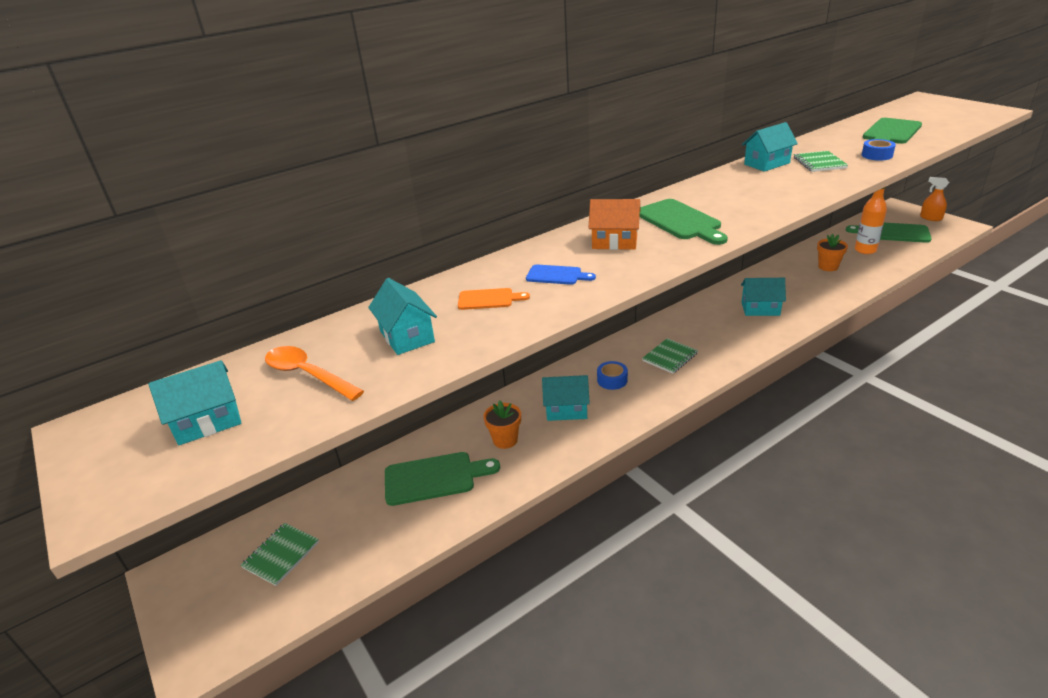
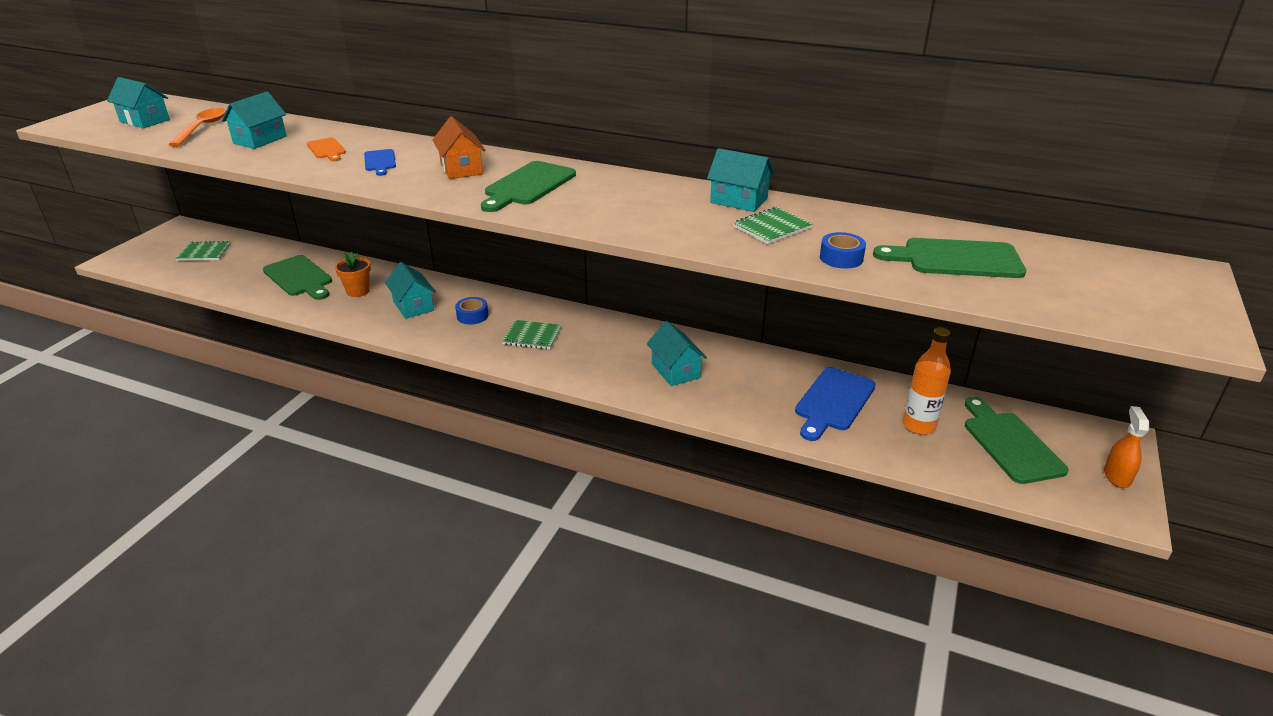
camera: 55 degrees right, 0 degrees up
orange flower pot [817,234,848,271] -> blue cutting board [795,367,876,441]

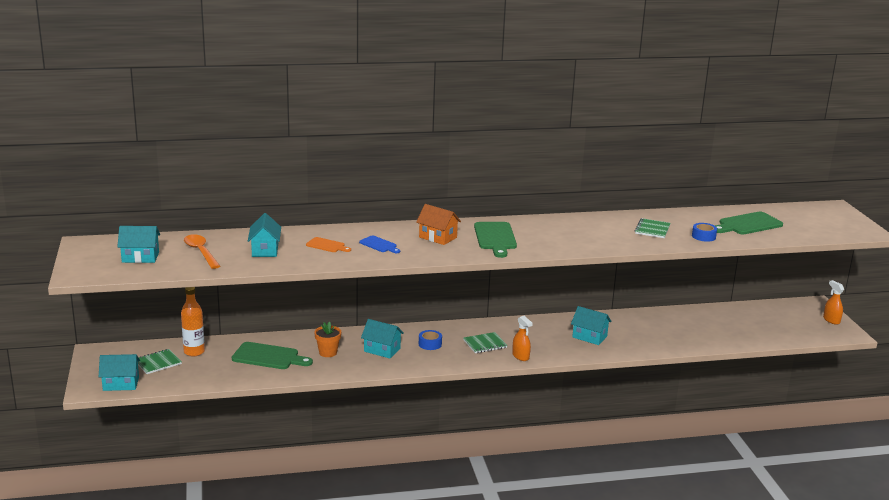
camera: 35 degrees left, 10 degrees down
turquoise house [707,148,774,212] -> turquoise house moved to [99,354,140,391]
blue cutting board [795,367,876,441] -> none
orange bottle [903,327,951,434] -> orange bottle moved to [181,287,205,356]
green cutting board [965,397,1069,484] -> none
none -> orange spray bottle [512,316,533,361]

